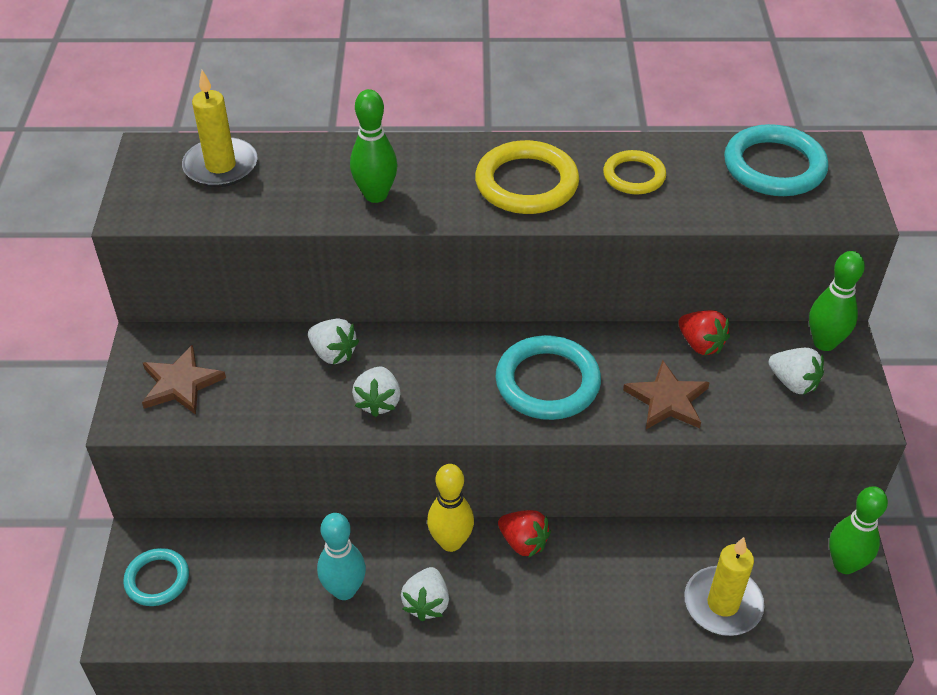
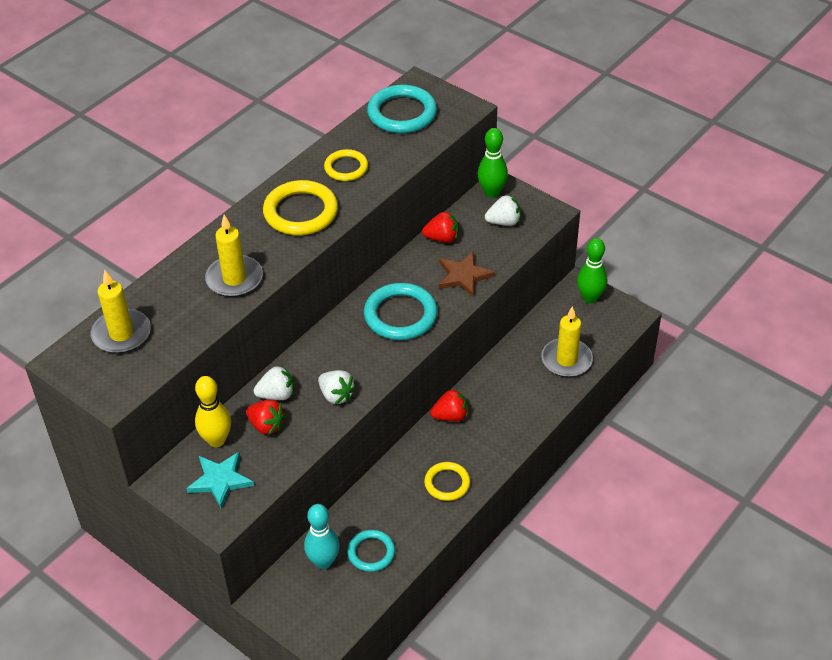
camera: 50 degrees left, 0 degrees up
turquoise ring [123,548,189,606] -> turquoise ring moved to [347,530,395,572]
brown star [142,345,226,415] -> turquoise star [186,452,254,509]
turquoise bowling pin [317,513,366,600] -> turquoise bowling pin moved to [304,504,340,569]
green bowling pin [350,89,398,203] -> yellow candle [205,215,263,297]
white strawberry [401,567,449,621] -> yellow ring [424,462,470,501]
yellow bowling pin [427,464,474,552] -> yellow bowling pin moved to [195,376,231,447]
none -> red strawberry [246,400,286,435]

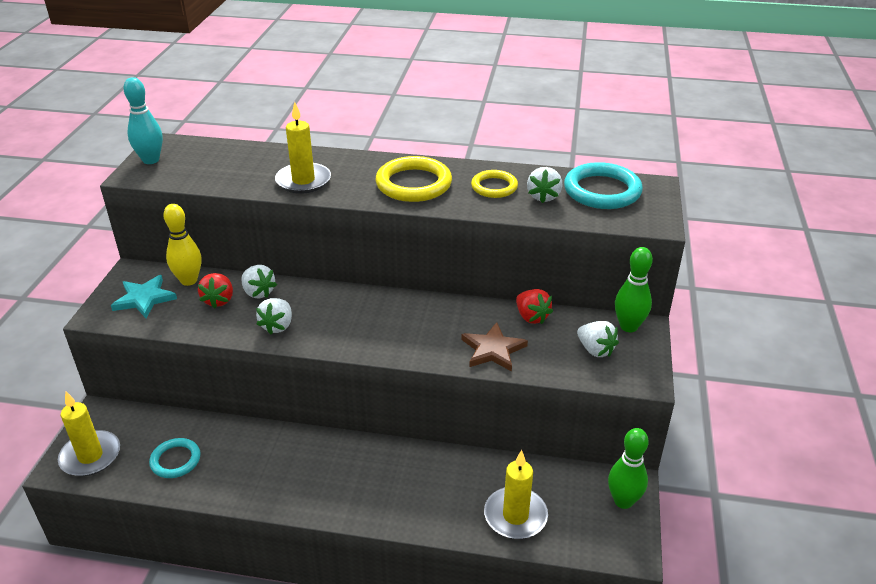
camera: 60 degrees right, 10 degrees down
yellow candle [91,270,151,354] -> yellow candle moved to [58,391,120,476]
turquoise bowling pin [304,504,340,569] -> turquoise bowling pin moved to [123,77,163,164]
turquoise ring [364,283,438,340] -> none
yellow ring [424,462,470,501] -> none
red strawberry [430,389,468,421] -> none
none -> white strawberry [527,167,562,203]

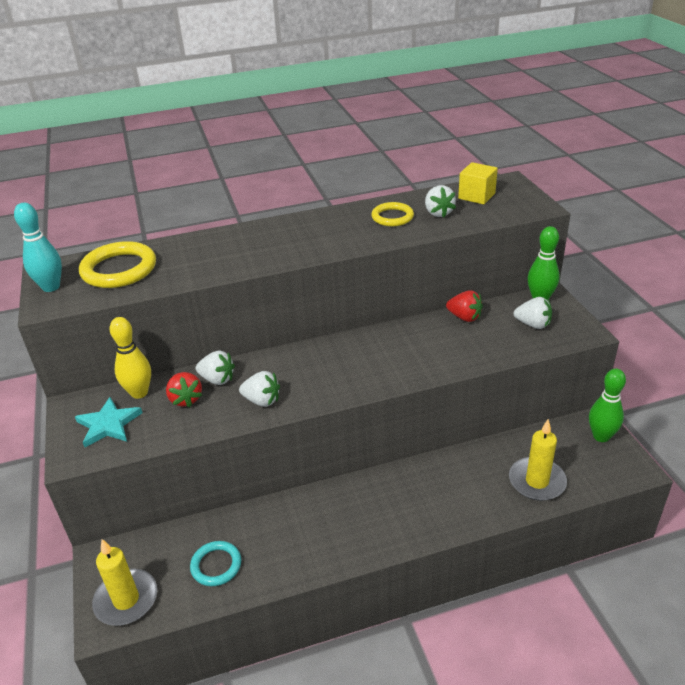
camera: 25 degrees left, 0 degrees up
white strawberry [256,298,292,334] -> white strawberry turned 60 degrees counterclockwise [239,371,280,407]
yellow candle [275,102,331,194] -> none
yellow ring [376,156,452,202] -> yellow ring moved to [79,241,156,288]
brown star [461,322,528,372] -> none
turquoise ring [564,162,643,209] -> yellow cube [458,162,498,204]

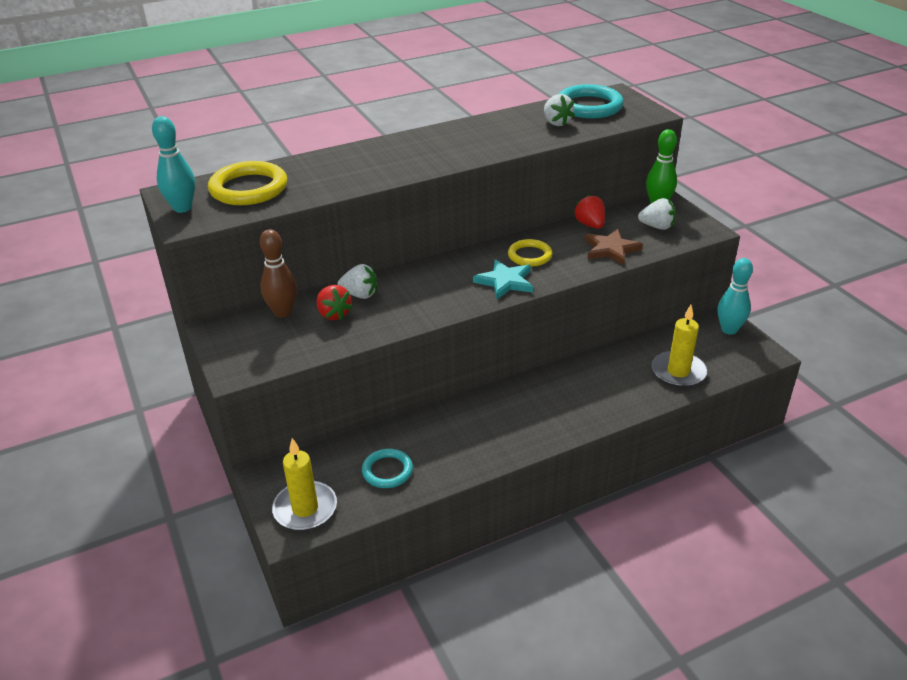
camera: 10 degrees left, 0 degrees up
turquoise star [75,397,142,447] -> turquoise star moved to [473,259,533,300]
yellow bowling pin [110,317,151,399] -> brown bowling pin [260,229,297,318]
white strawberry [239,371,280,407] -> none
yellow ring [371,202,414,226] -> yellow ring moved to [508,239,552,267]
red strawberry [446,290,483,322] -> red strawberry turned 135 degrees counterclockwise [573,194,605,229]
yellow cube [458,162,498,204] -> turquoise ring [559,84,624,119]
green bowling pin [589,369,626,442] -> turquoise bowling pin [718,258,753,335]
none -> brown star [585,229,643,265]

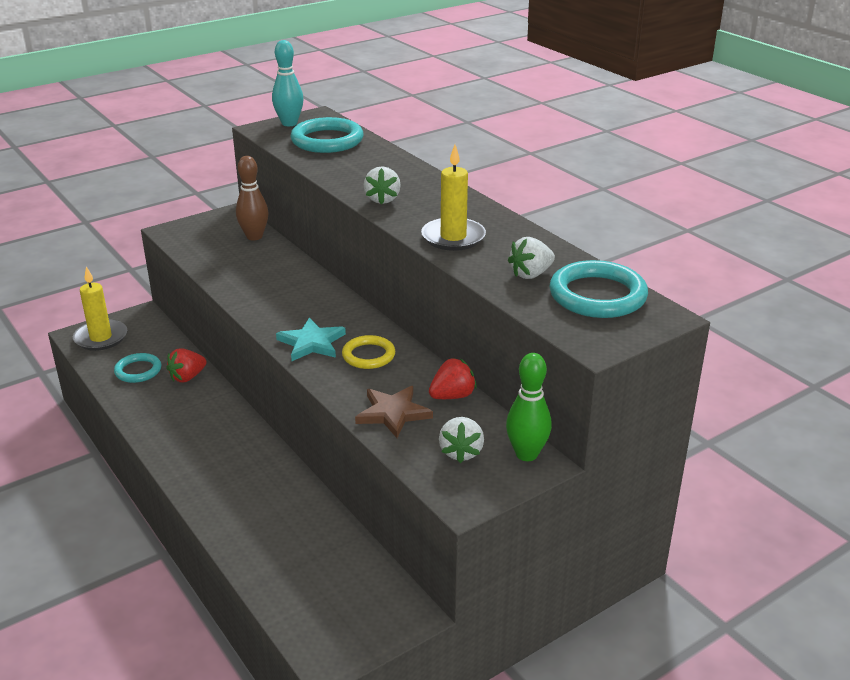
camera: 80 degrees right, 5 degrees down
yellow ring [208,161,287,205] -> turquoise ring [290,117,363,153]
red strawberry [316,285,353,320] -> red strawberry moved to [166,348,206,383]
white strawberry [337,264,378,299] -> white strawberry moved to [364,166,401,205]
yellow candle [652,305,707,388] -> yellow candle moved to [421,145,486,251]
turquoise bowling pin [718,258,753,335] -> none

